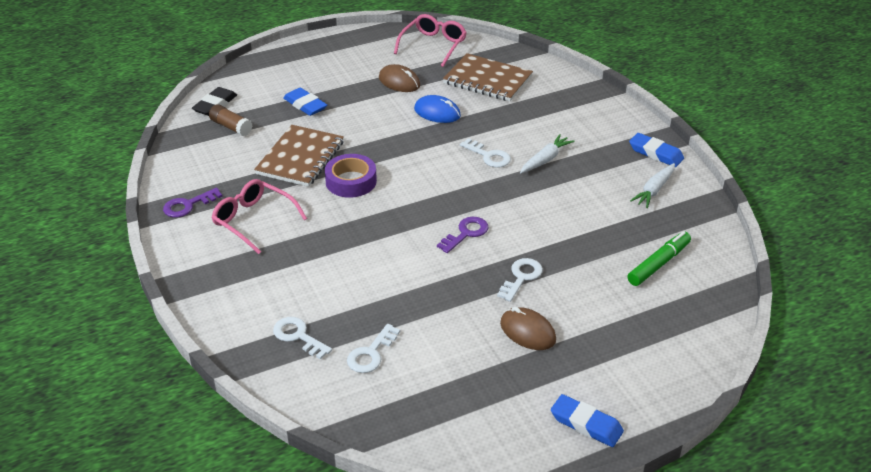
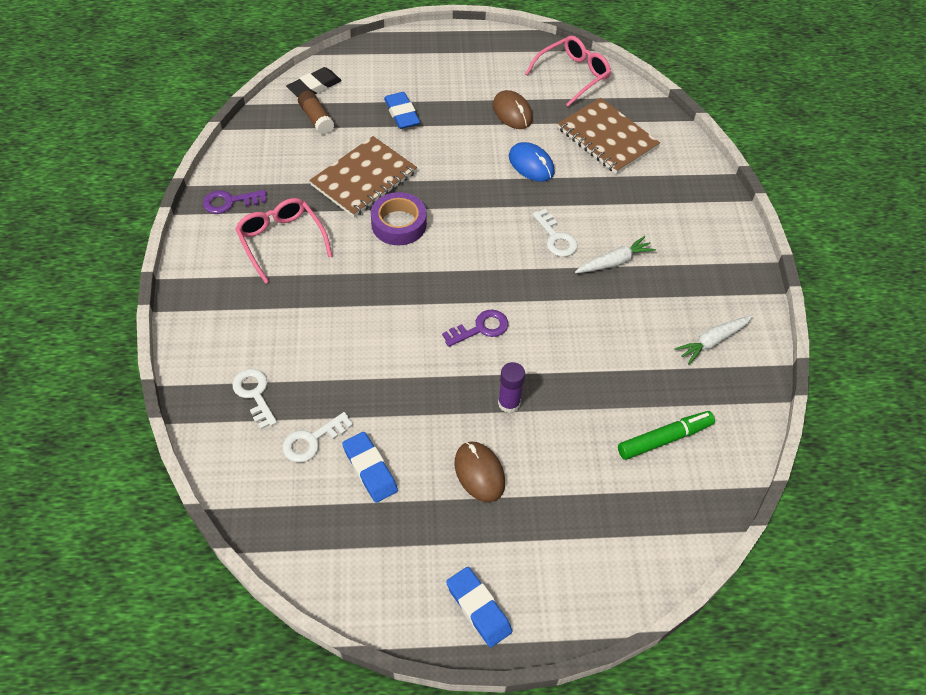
camera: 20 degrees right, 15 degrees up
white key [497,258,543,302] -> purple glue stick [498,362,525,413]
blue eraser [629,133,684,167] -> blue eraser moved to [342,432,398,503]

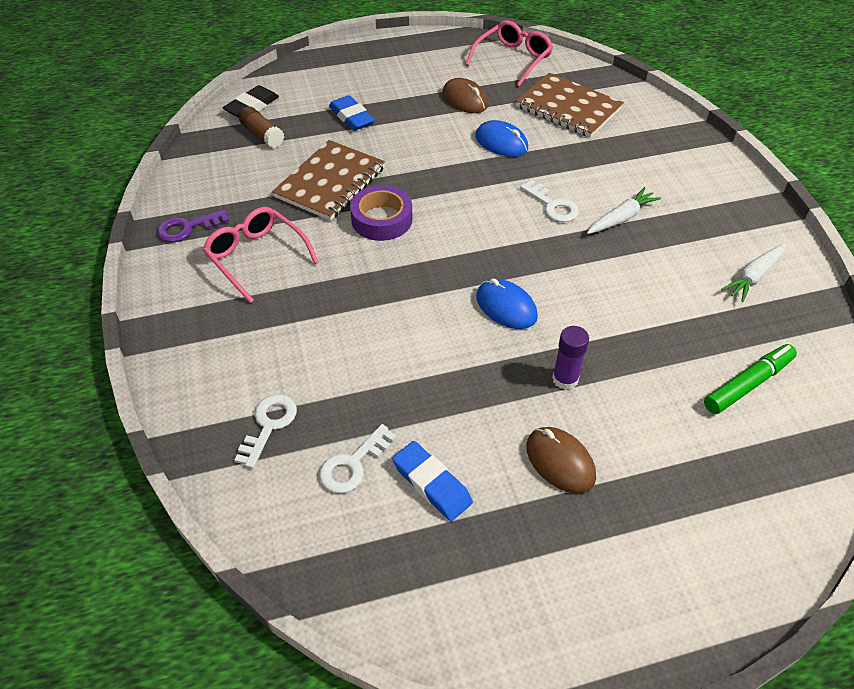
camera: 10 degrees left, 5 degrees down
white key [232,369,277,429] -> white key turned 60 degrees clockwise [235,394,297,468]
purple key [442,309,508,347] -> blue mouse [476,278,538,329]
blue eraser [446,567,512,647] -> none

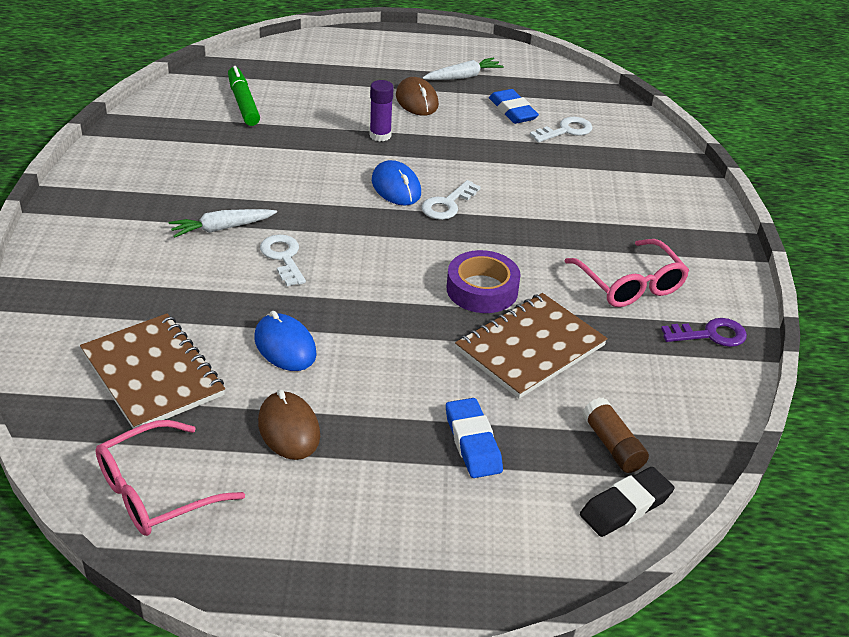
camera: 165 degrees left, 10 degrees down
white key [235,394,297,468] -> white key moved to [421,180,481,220]
green marker [704,344,797,414] -> green marker turned 90 degrees clockwise [228,66,260,126]
white carrot [721,243,786,302] -> white carrot moved to [422,57,504,80]

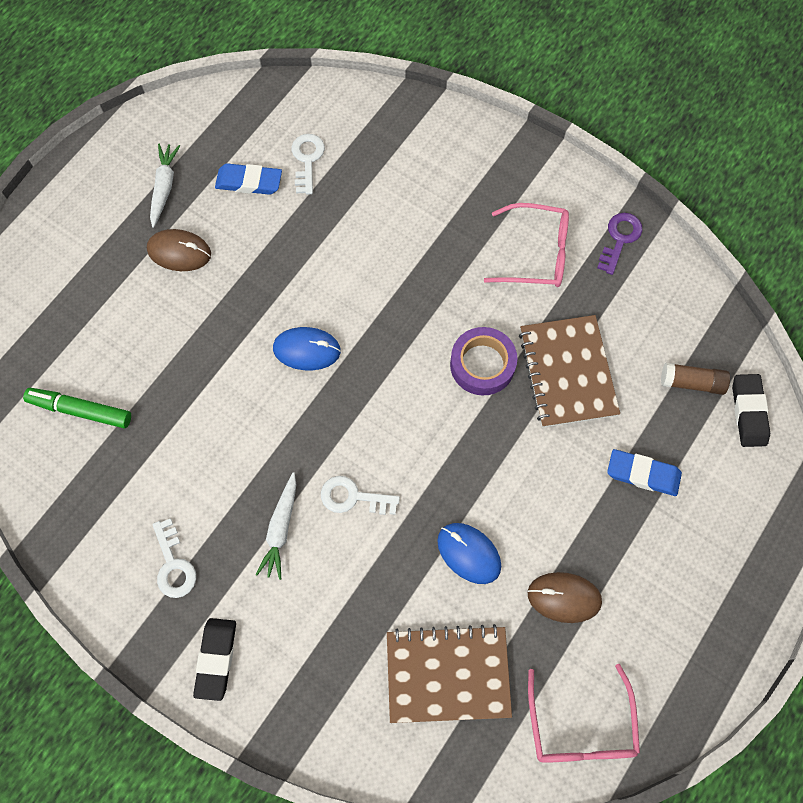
camera: 55 degrees left, 30 degrees up
blue mouse [254,311,317,371] -> blue mouse turned 45 degrees clockwise [437,523,501,584]
purple glue stick [370,80,394,142] -> none
white key [421,180,481,220] -> white key moved to [153,518,196,598]
none -> black eraser [193,618,236,701]

